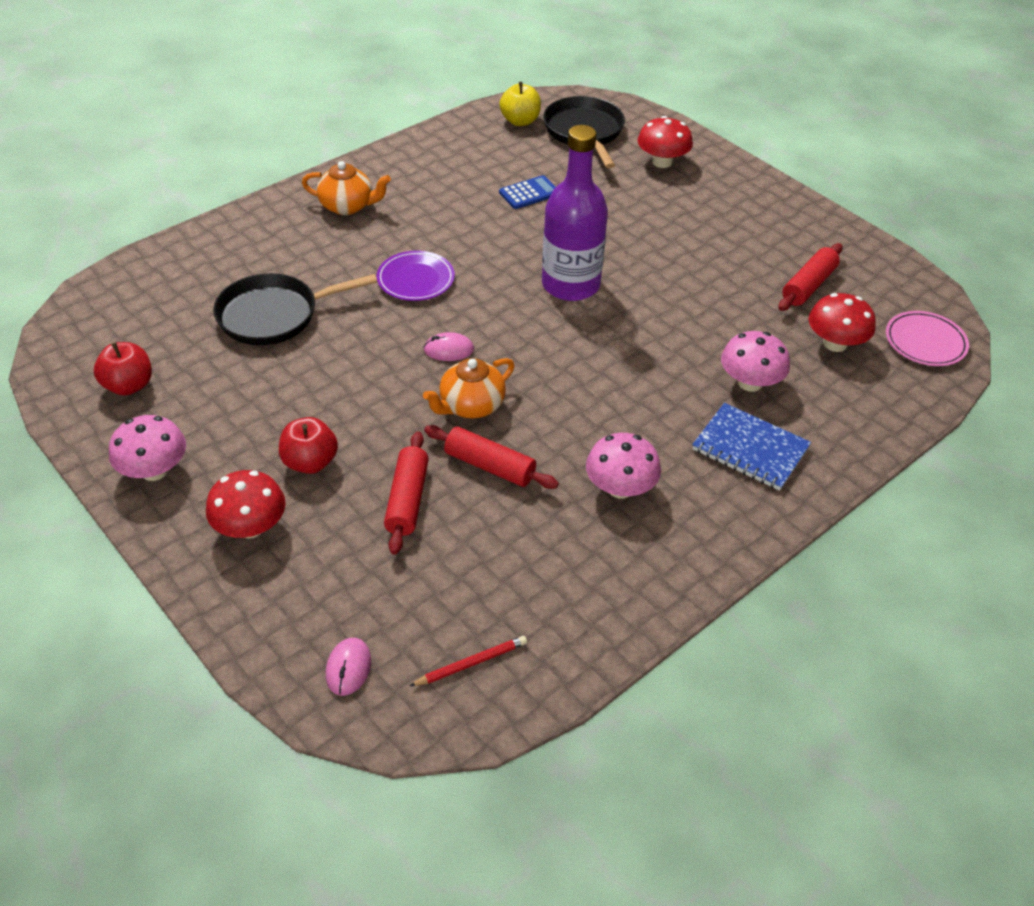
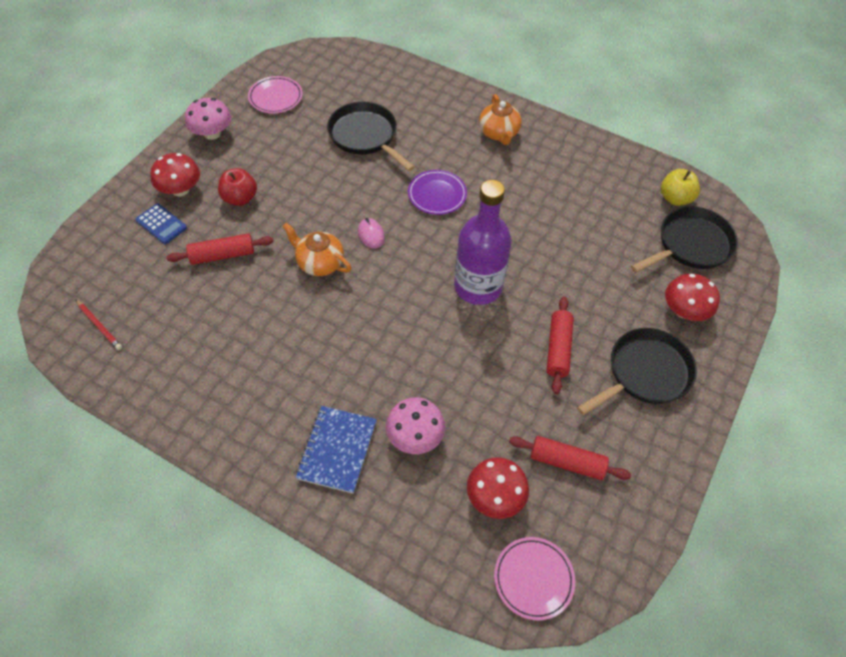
camera: 70 degrees right, 10 degrees up
red apple [94,342,152,396] -> pink plate [248,76,303,113]
pink mouse [326,638,371,696] -> none
red rolling pin [424,425,559,489] -> red rolling pin moved to [547,297,574,394]
blue calculator [499,175,556,209] -> blue calculator moved to [136,203,187,244]
pink mushroom [586,433,661,498] -> none
none -> black pan [577,328,697,415]

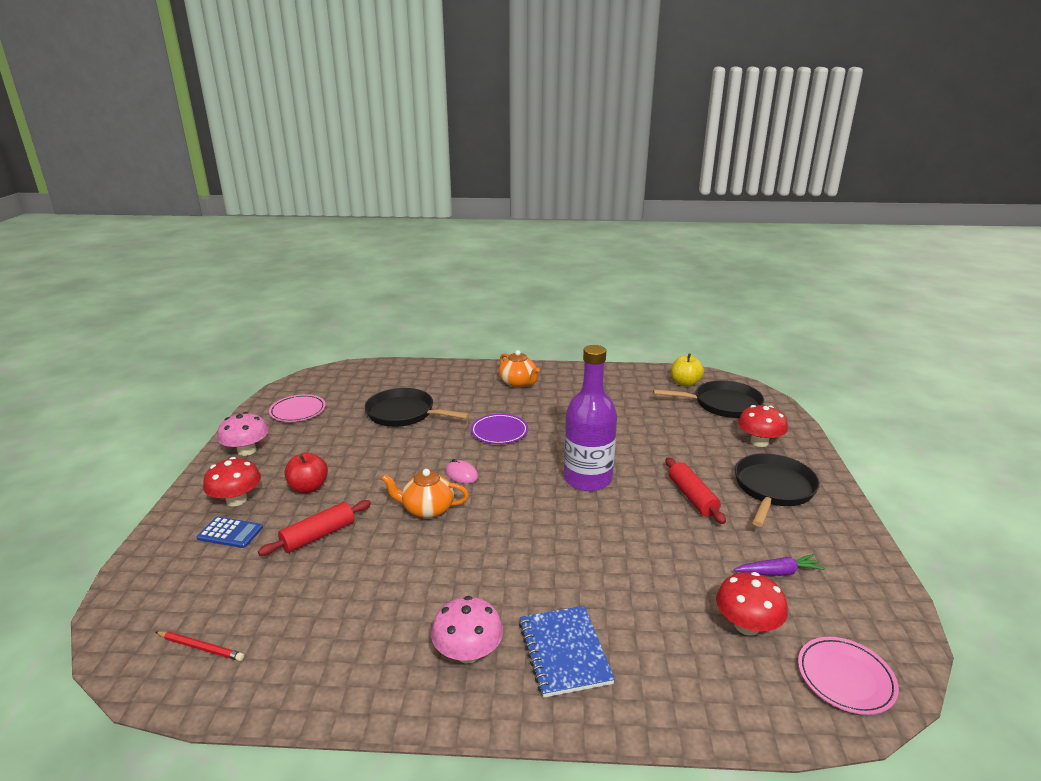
camera: 25 degrees left, 30 degrees down
pink mushroom [386,397,445,454] -> pink mushroom moved to [431,596,503,663]
red rolling pin [509,436,631,480] -> purple carrot [734,554,825,576]
black pan [631,206,738,273] -> black pan turned 60 degrees clockwise [653,380,764,418]

